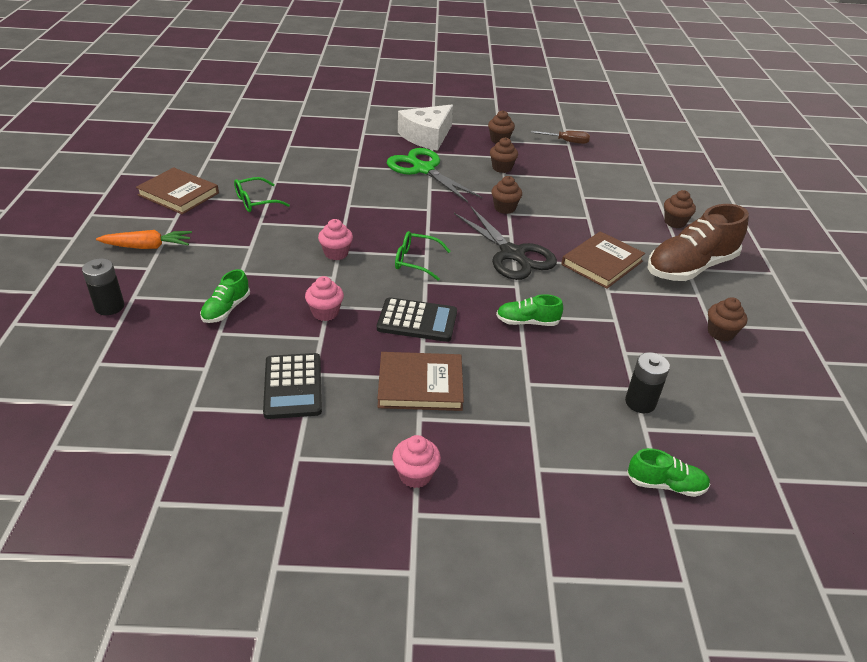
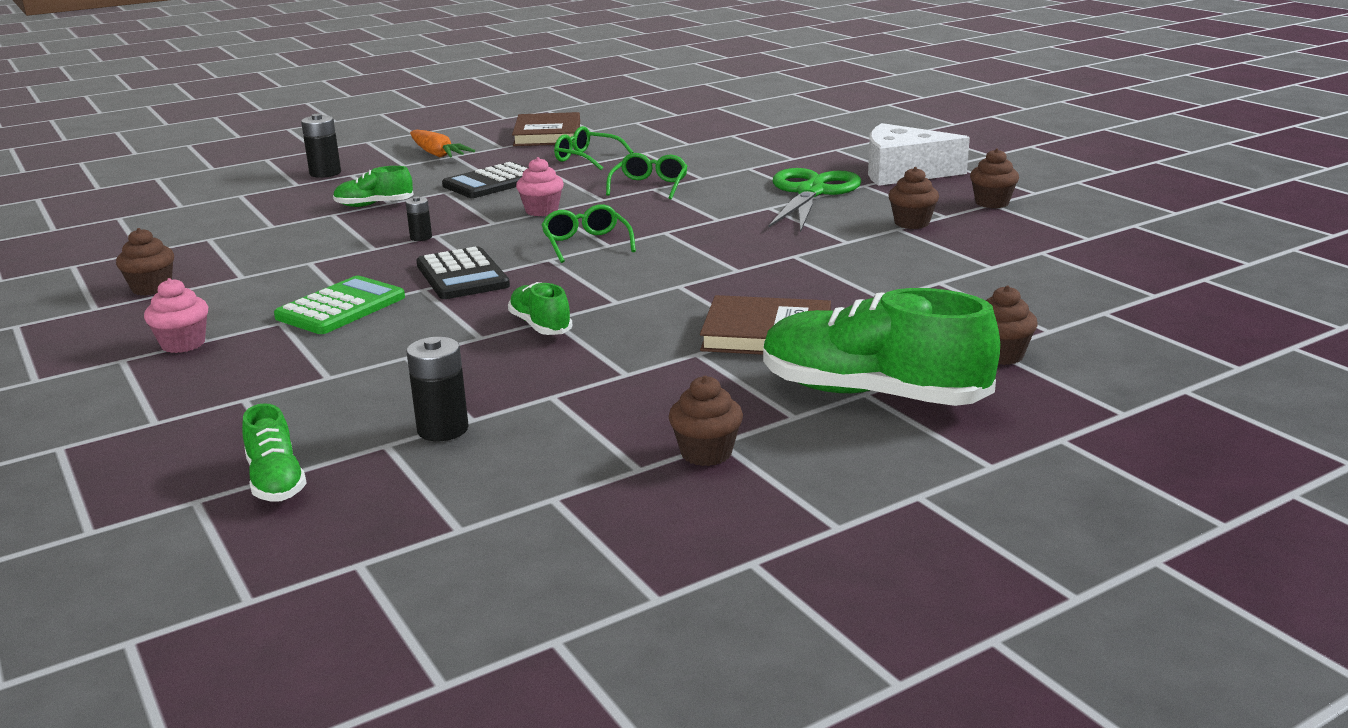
camera: 60 degrees right, 15 degrees down
black calculator [263,353,322,419] -> black calculator moved to [442,162,528,198]
pink cupcake [305,276,344,321] -> black battery [406,196,432,241]
brown book [377,352,464,411] -> green calculator [274,276,405,334]
black scissors [454,207,557,280] -> none
brown cupcake [491,176,522,214] -> brown cupcake moved to [116,228,174,296]
brown screwdriver [531,131,590,144] -> none
brown shoe [648,204,749,281] -> green shoe [763,288,1000,406]
none -> green glasses [606,153,688,199]

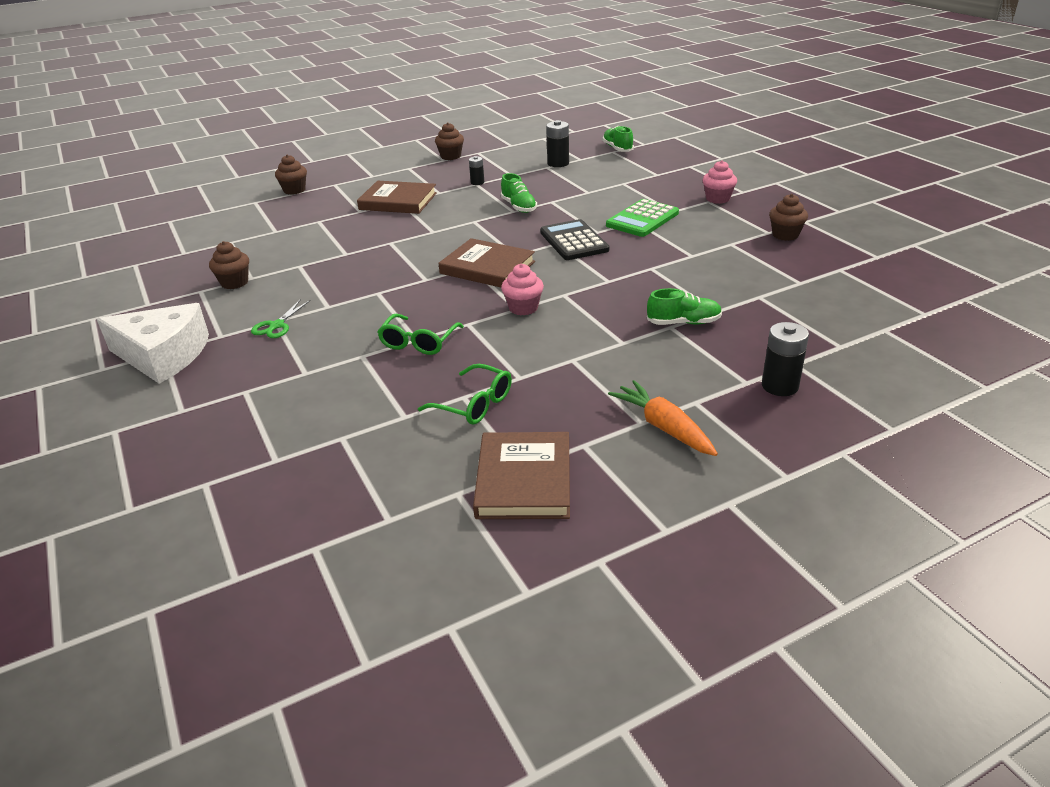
camera: 175 degrees left, 10 degrees up
black battery [406,196,432,241] -> black battery moved to [469,156,484,185]
black calculator [442,162,528,198] -> none
green glasses [541,204,636,263] -> brown book [438,238,535,287]
green shoe [763,288,1000,406] -> none
green scissors [768,168,861,233] -> green scissors [251,299,311,338], size x0.46
brown cupcake [970,148,1019,208] -> none

